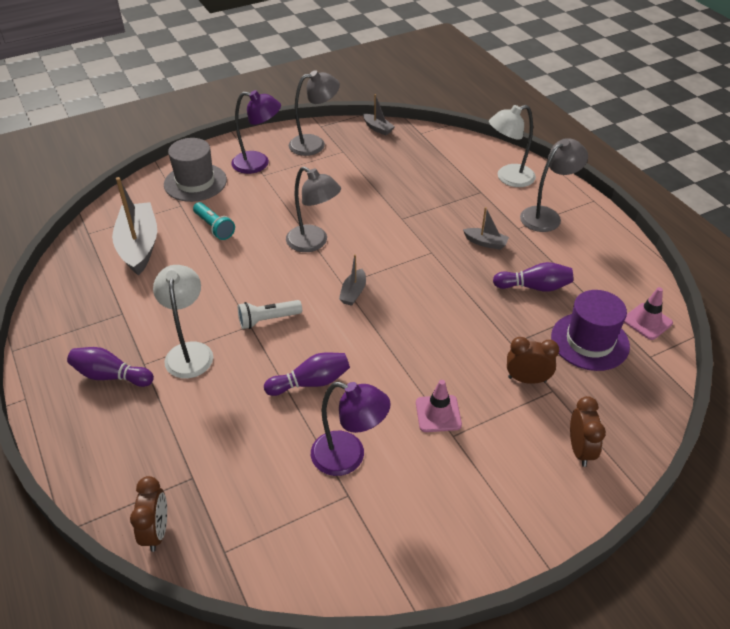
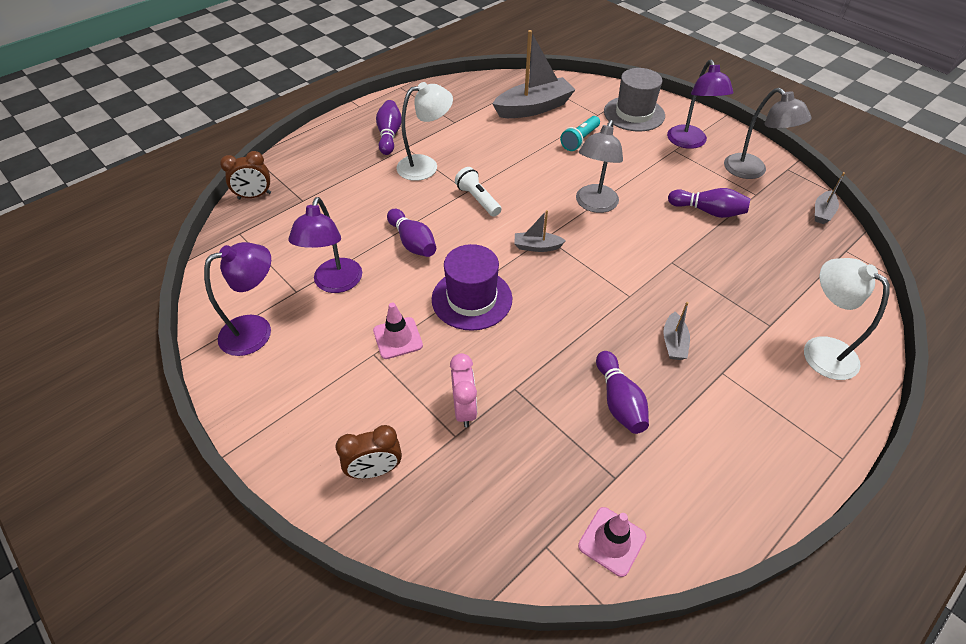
camera: 75 degrees right, 5 degrees up
brown clock [507,337,559,384] -> pink clock [450,353,477,427]
grey lamp [520,138,588,232] -> none
purple hat [551,290,630,371] -> purple hat moved to [432,244,512,331]
none -> purple lamp [204,242,271,356]
none -> purple bowling pin [668,188,750,218]

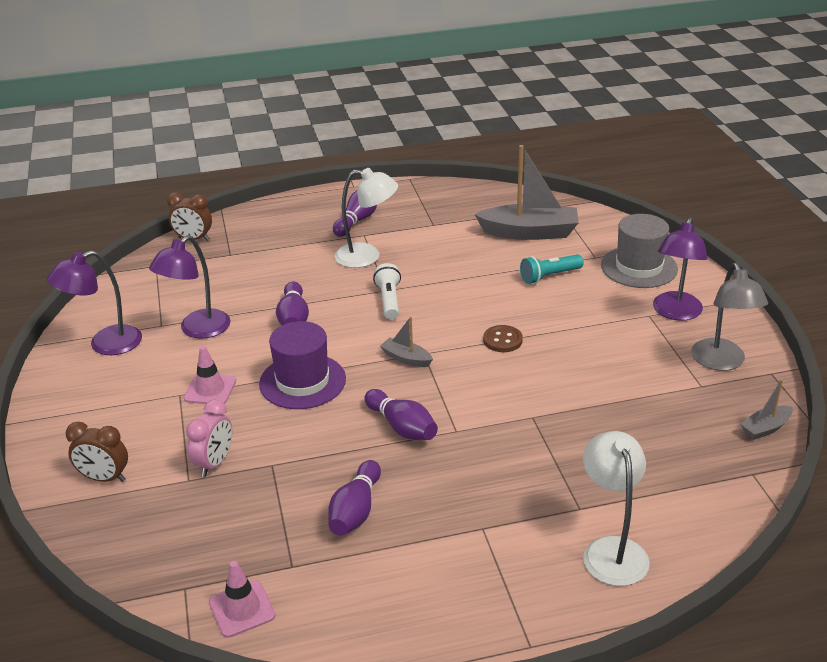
camera: 30 degrees right, 15 degrees down
purple lamp [204,242,271,356] -> purple lamp turned 150 degrees clockwise [47,250,142,355]
grey lamp [576,120,623,213] -> brown button [483,325,523,352]
grey boat [663,302,690,360] -> none
purple bowling pin [668,188,750,218] -> purple bowling pin moved to [364,389,438,440]

